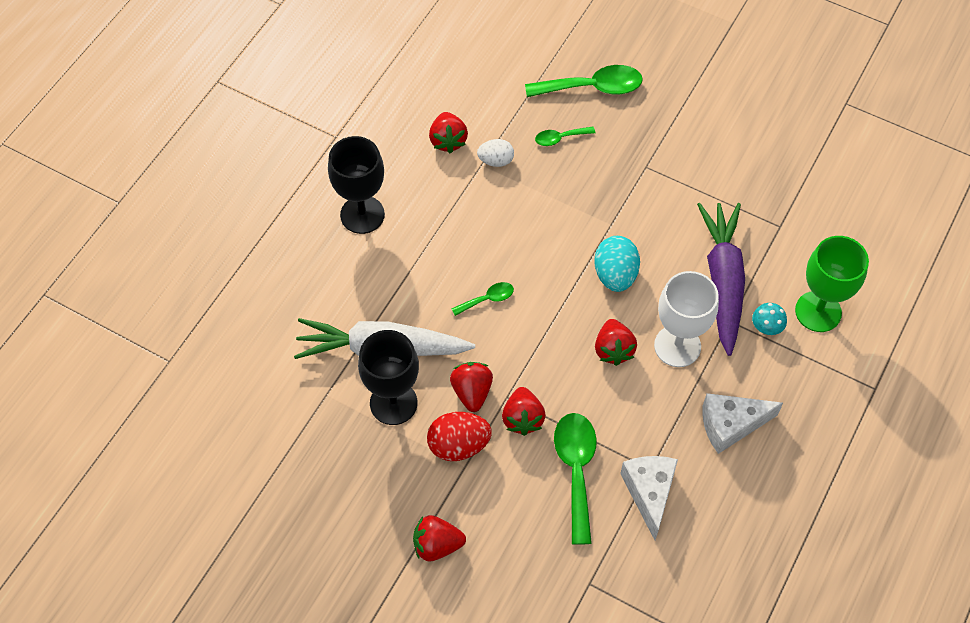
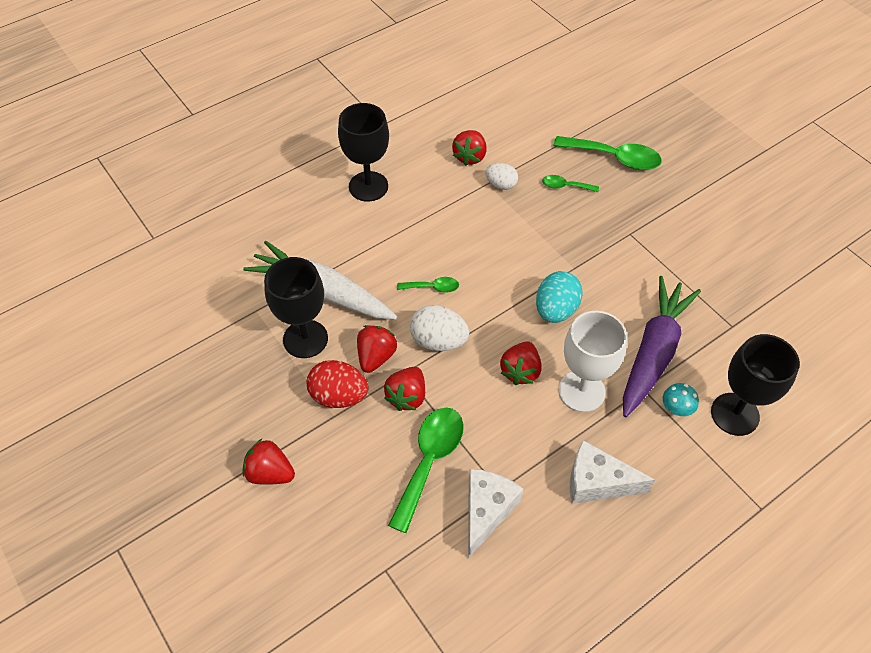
camera: 25 degrees right, 5 degrees down
green goblet [795,236,869,332] -> black goblet [711,334,800,436]
none -> white egg [410,305,469,351]

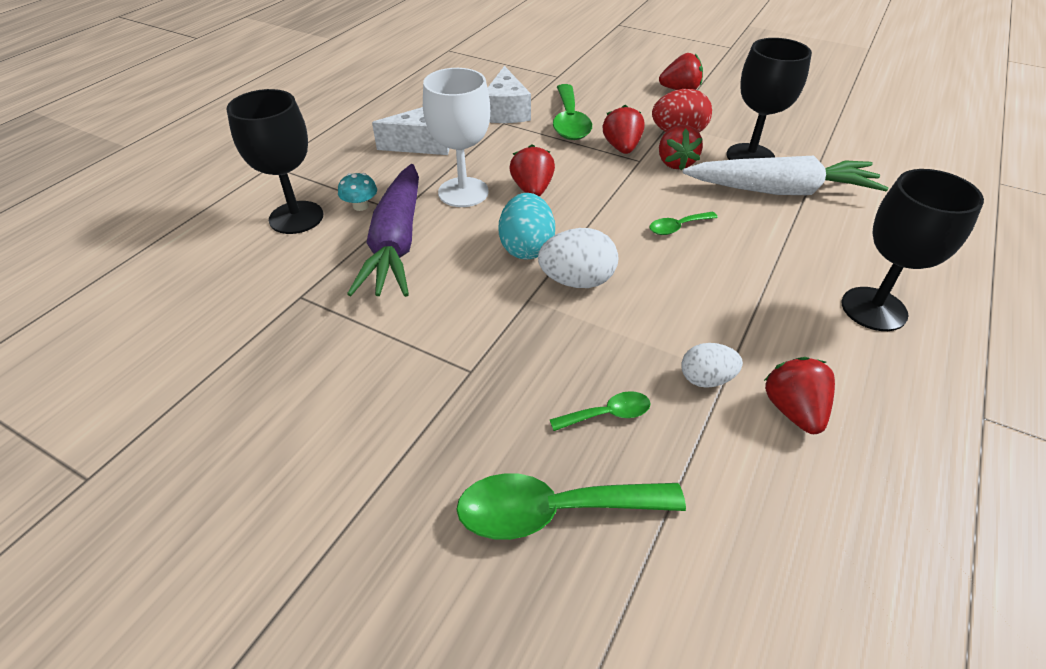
camera: 155 degrees right, 10 degrees down
white egg [410,305,469,351] -> white egg moved to [538,228,618,288]

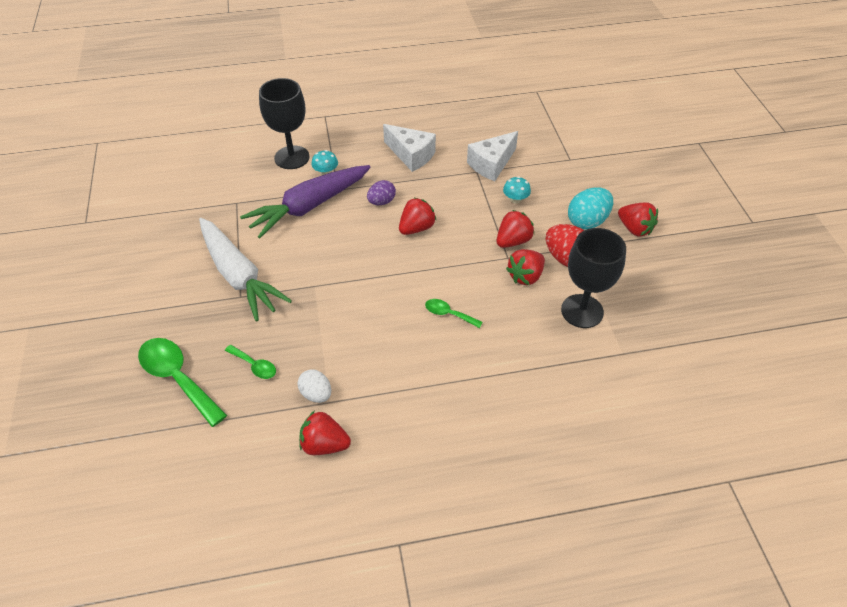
camera: 50 degrees right, 5 degrees up
white goblet [423,68,490,207] -> purple egg [367,180,396,205]
turquoise egg [499,193,555,260] -> turquoise egg moved to [568,187,613,230]
white egg [538,228,618,288] -> none
green spoon [553,84,592,140] -> turquoise mushroom [503,176,531,204]
white carrot [683,156,888,195] -> white carrot moved to [199,218,292,322]
red strawberry [764,357,835,434] -> red strawberry turned 120 degrees counterclockwise [299,411,351,455]
black goblet [841,169,984,331] -> none

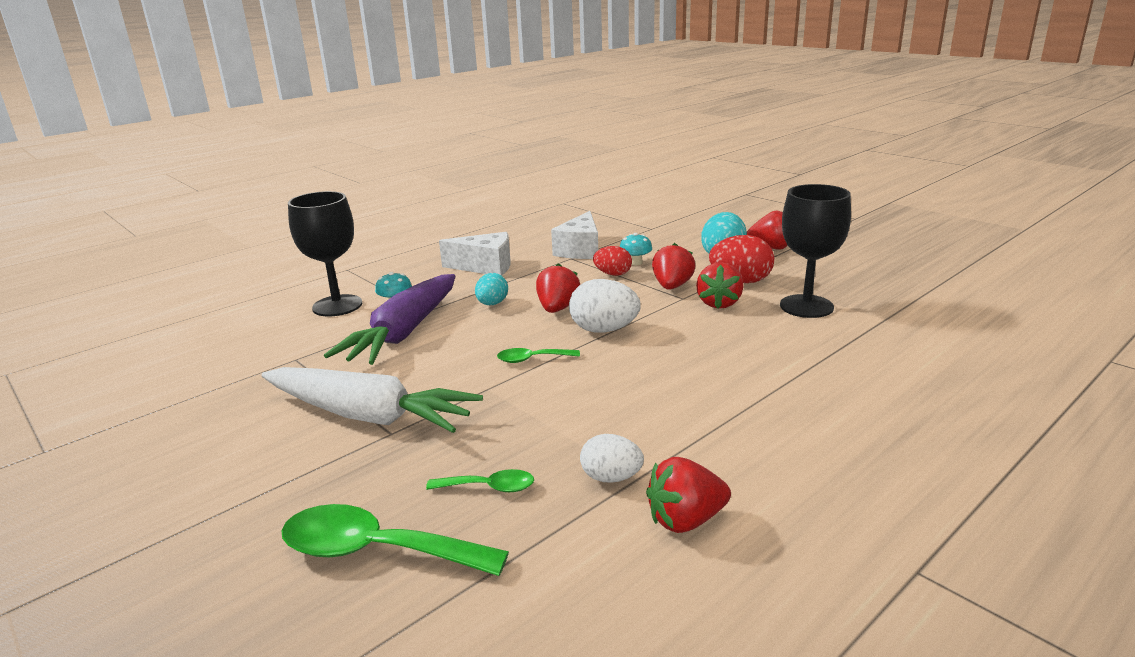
camera: 30 degrees left, 25 degrees down
purple egg [367,180,396,205] -> turquoise egg [475,273,508,305]
green spoon [425,299,483,328] -> green spoon moved to [497,348,580,363]
none -> white egg [569,279,641,333]
none -> red egg [593,246,632,276]

